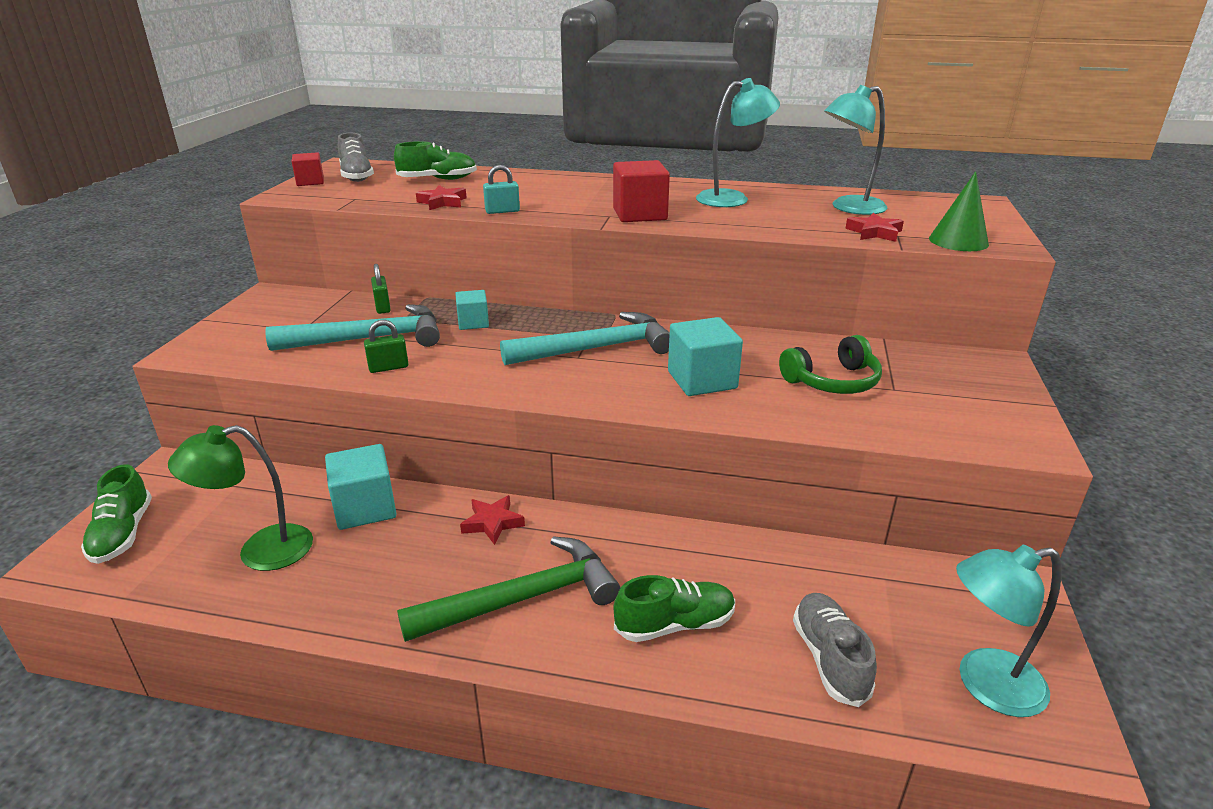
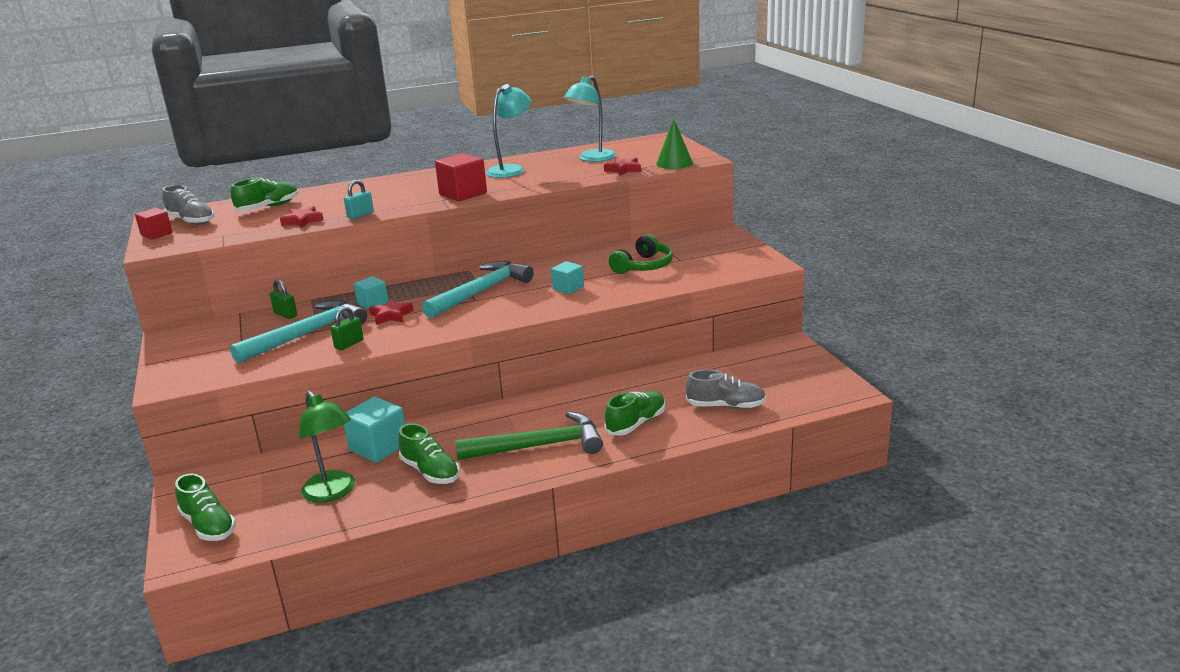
camera: 30 degrees left, 5 degrees down
green lamp [168,425,313,571] -> green lamp turned 75 degrees counterclockwise [299,391,355,503]
green hammer [397,536,620,642] -> green hammer turned 45 degrees clockwise [455,411,603,460]
red star [460,495,525,545] -> red star moved to [369,299,413,325]
turquoise cube [668,317,743,396] -> turquoise cube [551,261,584,294], size x0.61
grey shoe [793,593,877,707] -> grey shoe turned 135 degrees clockwise [686,370,766,409]
turquoise lamp [956,545,1062,717] -> none
none -> green shoe [398,423,460,484]

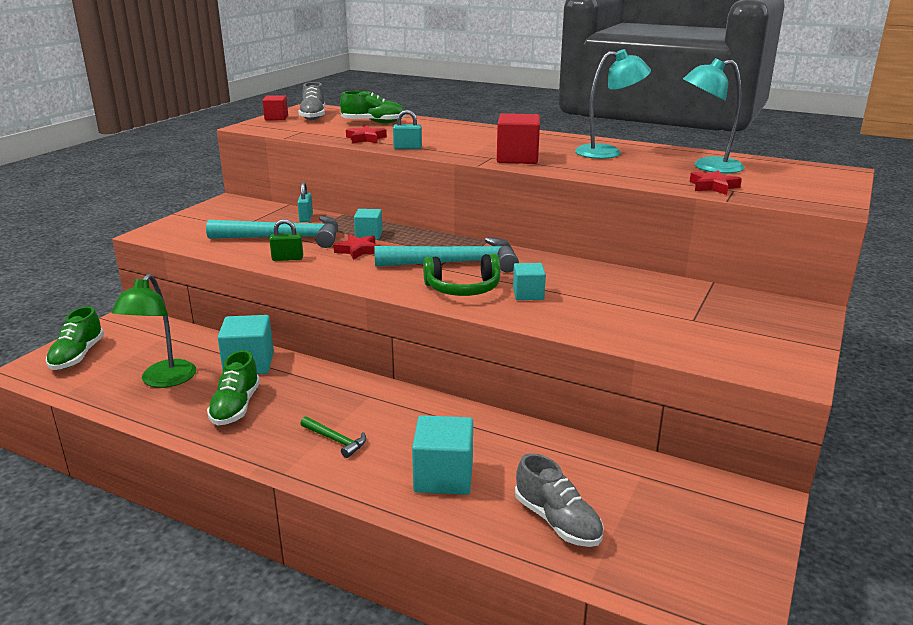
camera: 45 degrees right, 0 degrees up
green padlock [270,280,297,319] -> turquoise padlock [297,182,313,222]
green hammer [455,411,603,460] -> green hammer [300,416,366,458], size x0.46
green shoe [605,391,665,436] -> turquoise cube [412,415,473,495]
green headphones [609,234,673,274] -> green headphones moved to [423,254,500,296]
green cone [656,118,693,169] -> none

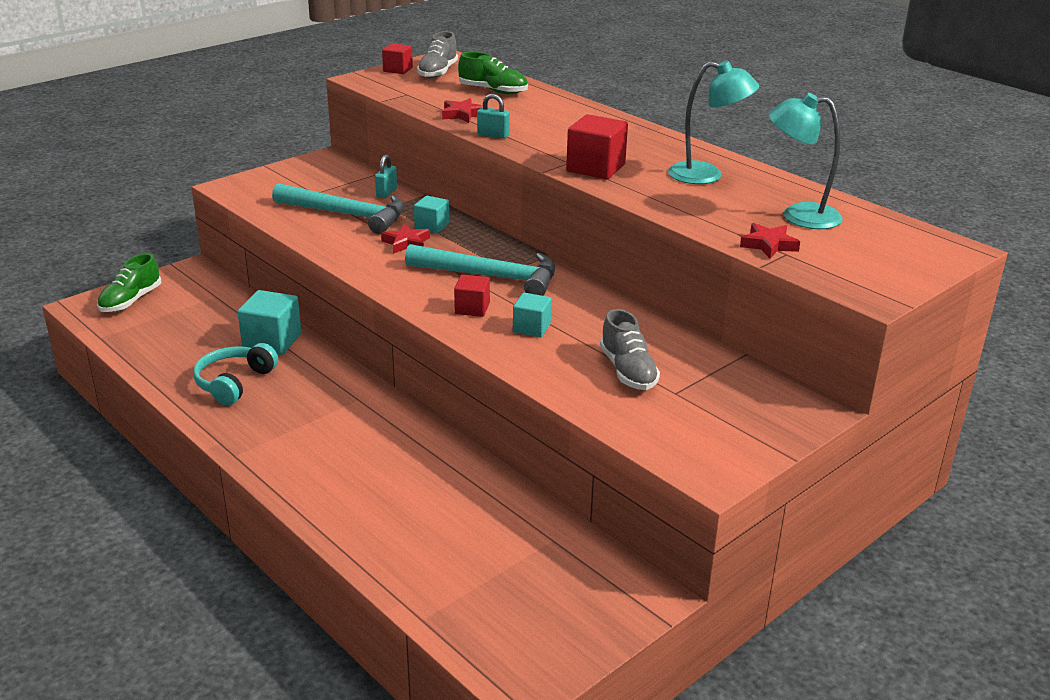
camera: 20 degrees right, 5 degrees up
green lamp [111,274,196,388] -> none
green shoe [207,350,260,426] -> turquoise headphones [193,343,278,405]
green padlock [269,219,303,261] -> none
green hammer [300,416,366,458] -> none
turquoise cube [412,415,473,495] -> none
green headphones [423,254,500,296] -> red cube [454,275,490,317]
grey shoe [515,453,604,547] -> grey shoe moved to [600,309,660,390]

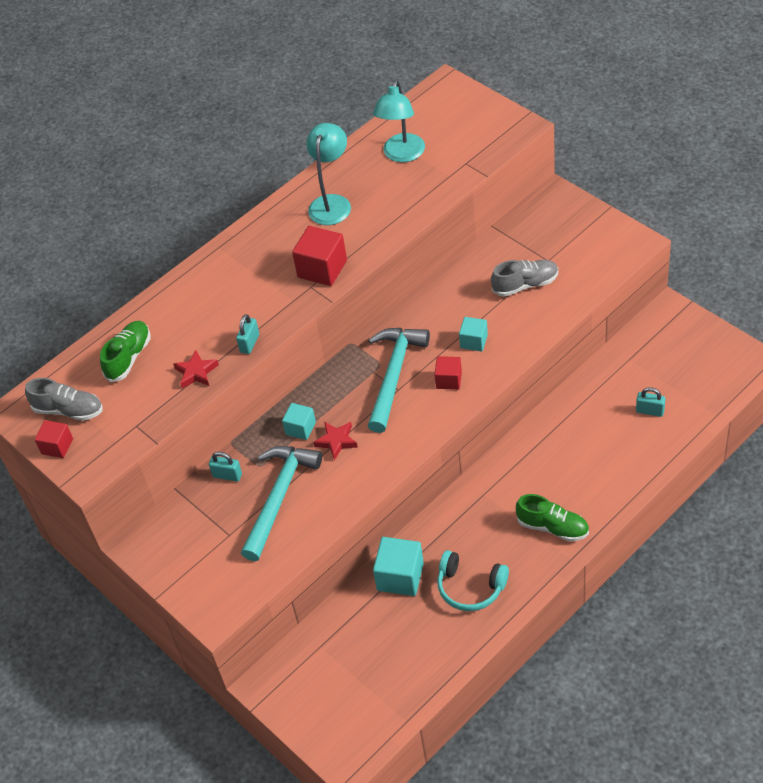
camera: 85 degrees left, 20 degrees up
green shoe [97,253,161,312] -> green shoe moved to [516,494,589,542]
red star [740,223,800,259] -> none
none -> turquoise padlock [636,387,666,417]

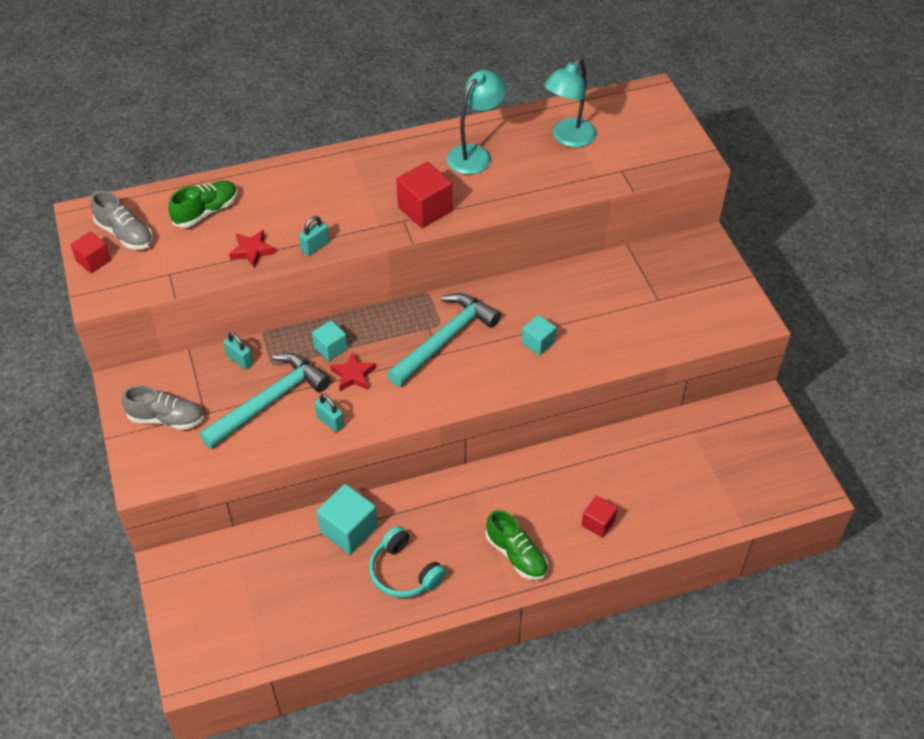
camera: 20 degrees right, 0 degrees up
red cube [434,356,462,390] -> red cube moved to [581,495,618,538]
grey shoe [491,260,558,297] -> grey shoe moved to [122,385,204,430]
turquoise padlock [636,387,666,417] -> turquoise padlock moved to [315,394,344,432]

